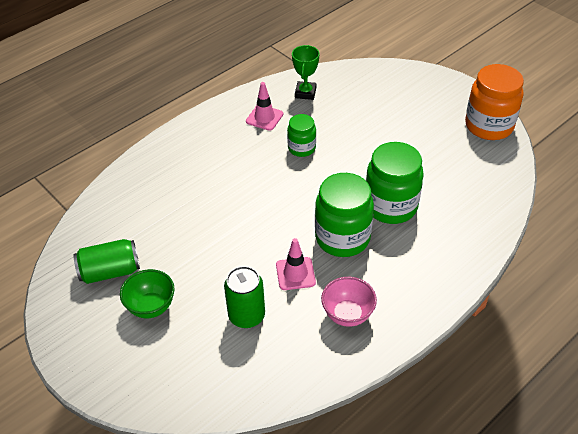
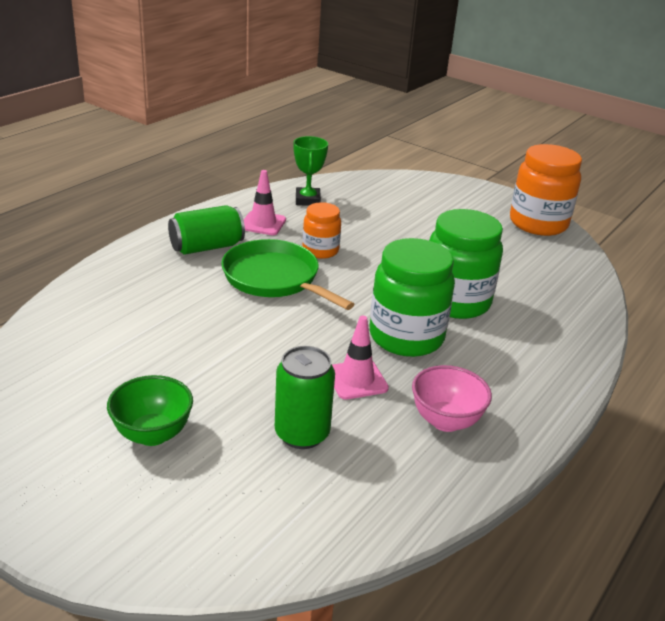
camera: 15 degrees left, 15 degrees down
green can [74,239,140,284] -> green can moved to [168,205,245,255]
green jar [287,114,316,157] -> orange jar [302,202,341,259]
none -> green pan [221,239,354,310]

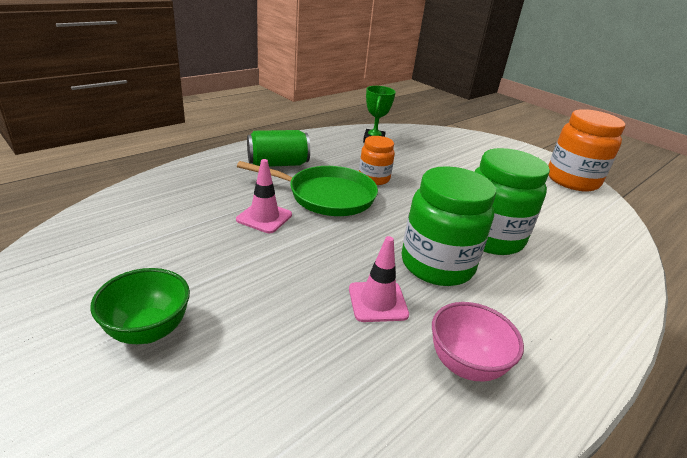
camera: 10 degrees right, 0 degrees up
green pan [221,239,354,310] -> green pan turned 135 degrees clockwise [237,161,378,216]
pink traffic cone [244,170,286,235] -> pink traffic cone moved to [236,159,292,233]
green can [275,346,335,449] -> none

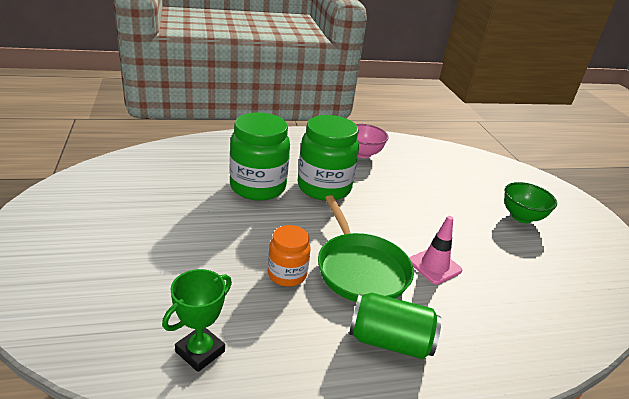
camera: 150 degrees left, 0 degrees up
green pan [237,161,378,216] -> green pan turned 150 degrees counterclockwise [318,195,414,302]
pink traffic cone [349,236,409,322] -> none
orange jar [548,109,625,191] -> none

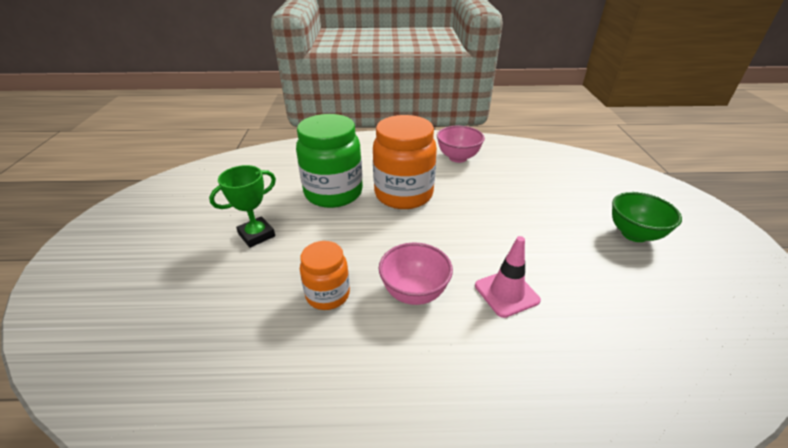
camera: 15 degrees right, 5 degrees up
green trophy [162,269,232,372] -> green trophy moved to [209,165,276,248]
green jar [298,115,359,201] -> orange jar [373,115,437,209]
green pan [318,195,414,302] -> pink bowl [379,243,453,305]
green can [349,293,442,359] -> none

